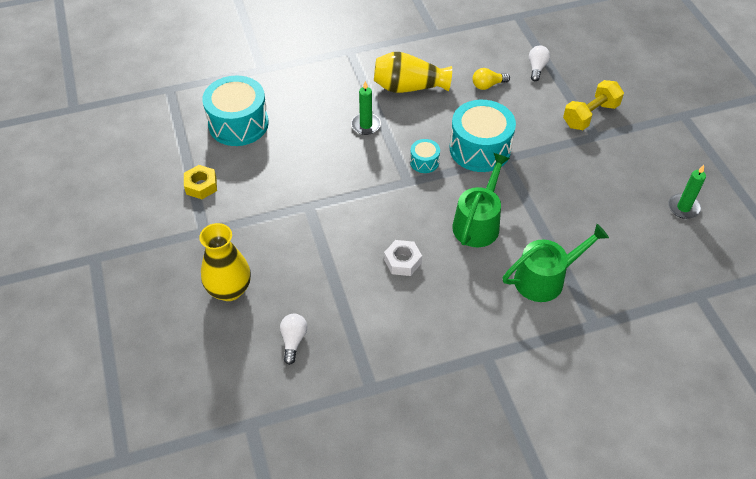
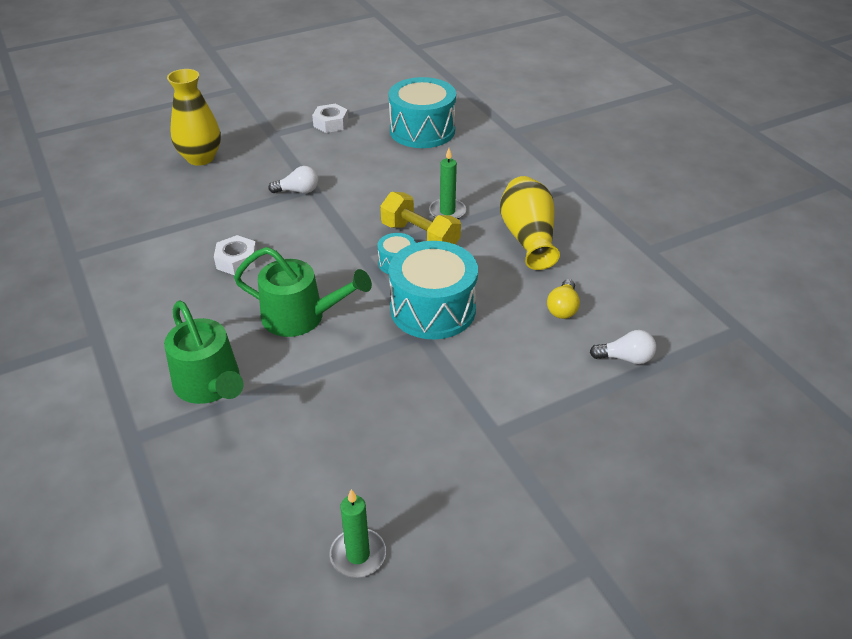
camera: 80 degrees right, 10 degrees down
yellow nut [184,165,217,199] -> white nut [312,104,348,133]
white light bulb [280,314,307,365] -> white light bulb moved to [268,166,319,193]
yellow light bulb [473,68,510,90] -> yellow light bulb turned 135 degrees counterclockwise [547,279,580,319]
yellow dumbbell [563,80,624,130] -> yellow dumbbell moved to [380,192,461,244]

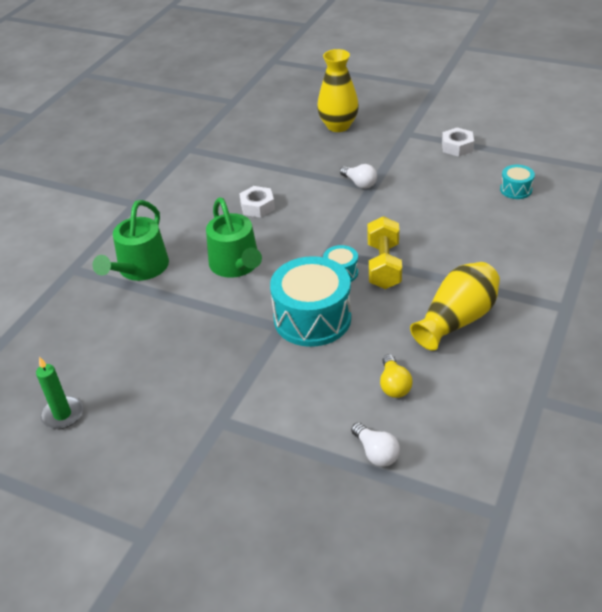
camera: 55 degrees right, 0 degrees up
turquoise drum [389,77,456,148] -> turquoise drum [500,165,535,199], size x0.47
green candle [429,148,466,219] -> none
yellow light bulb [547,279,580,319] -> yellow light bulb turned 75 degrees counterclockwise [380,354,413,398]

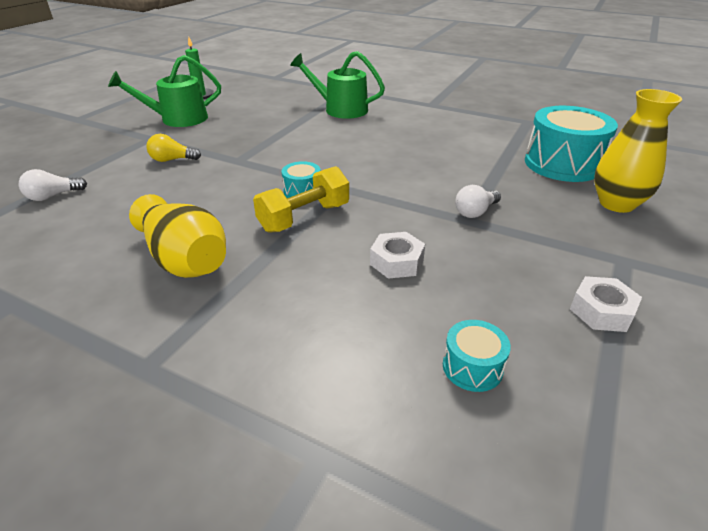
camera: 90 degrees right, 5 degrees down
green watering can [206,197,262,278] -> green watering can moved to [108,55,221,127]
white nut [239,186,275,218] -> white nut moved to [370,232,425,279]
turquoise drum [270,256,351,347] -> turquoise drum moved to [525,106,618,182]
yellow dumbbell [368,216,402,289] -> yellow dumbbell turned 45 degrees counterclockwise [253,166,349,233]
yellow light bulb [380,354,413,398] -> yellow light bulb moved to [146,134,201,162]

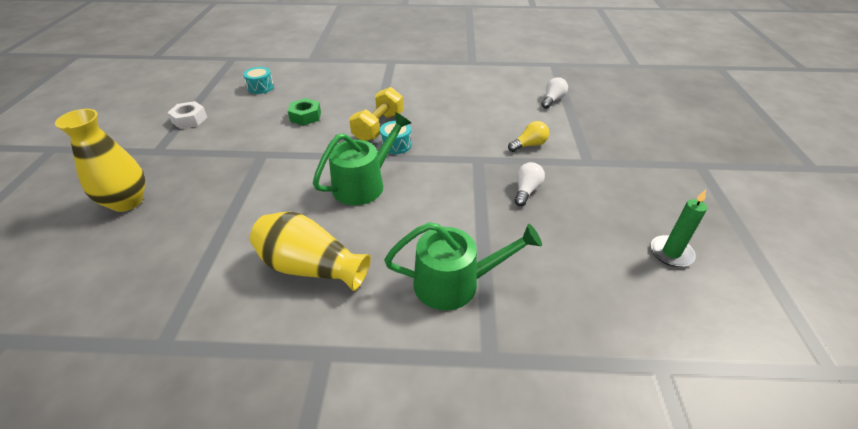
camera: 155 degrees right, 5 degrees up
green watering can [108,55,221,127] -> green watering can moved to [313,112,411,205]
yellow vase [129,194,226,278] -> yellow vase moved to [250,211,371,291]
white nut [370,232,425,279] -> green nut [288,98,321,126]
white light bulb [455,185,501,218] -> white light bulb moved to [515,162,545,206]
turquoise drum [525,106,618,182] -> none

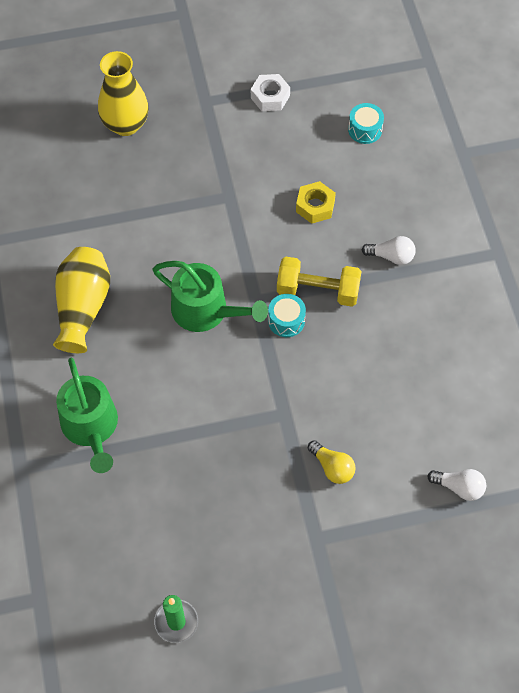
camera: 75 degrees right, 20 degrees up
green nut [288,98,321,126] -> yellow nut [296,181,336,224]
white light bulb [515,162,545,206] -> white light bulb moved to [361,236,416,265]

